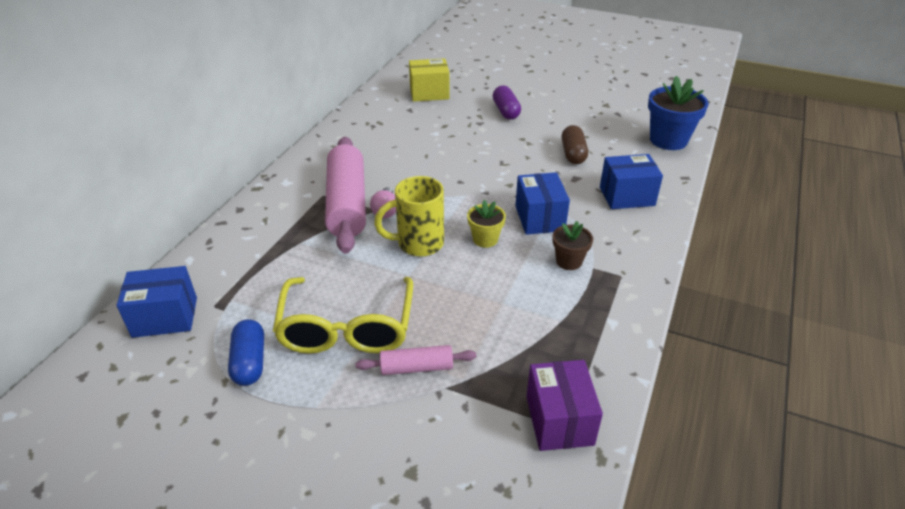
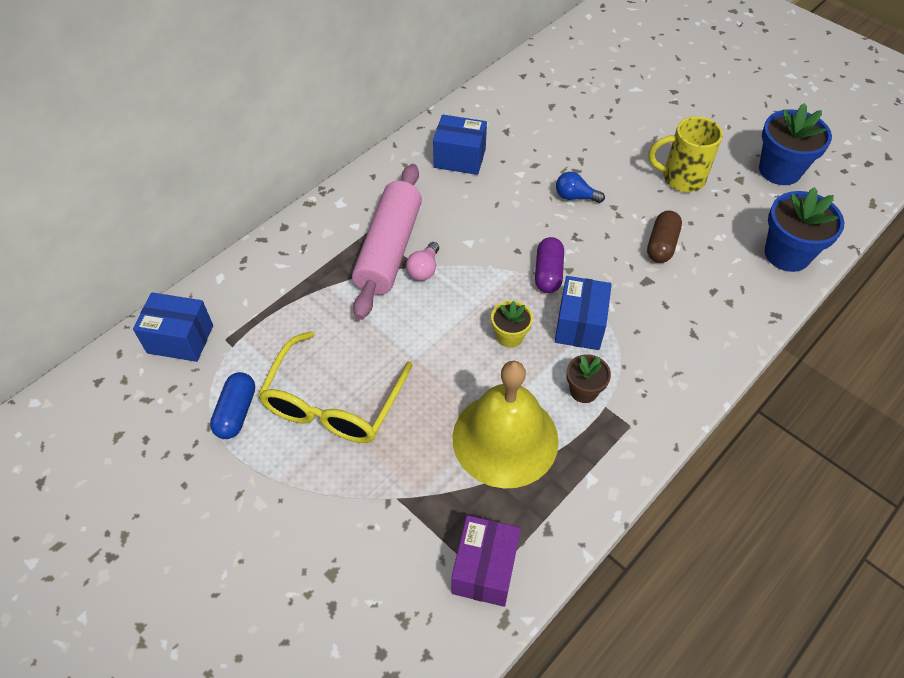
camera: 20 degrees right, 15 degrees up
pink rolling pin [356,345,476,375] -> none
yellow mug [374,176,444,257] -> yellow mug moved to [649,116,723,192]
yellow box [409,58,450,102] -> none
purple capsule [493,86,521,119] -> purple capsule moved to [535,237,564,293]
blue box [600,154,663,209] -> blue box moved to [433,115,487,175]
none -> yellow bell [452,361,559,488]
none -> blue light bulb [556,172,605,203]
none -> blue flower pot [759,103,832,185]

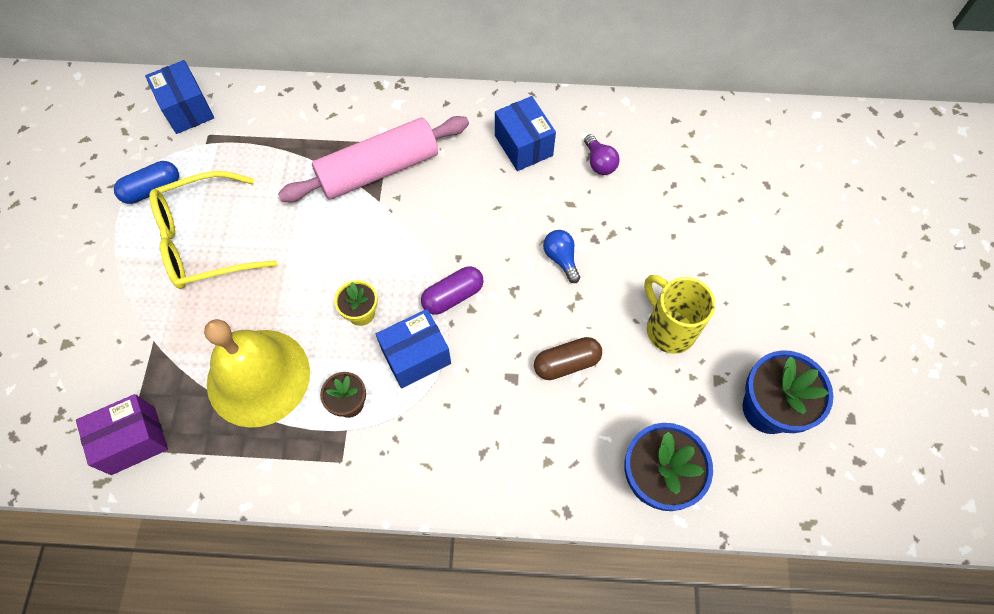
camera: 50 degrees right, 10 degrees up
pink light bulb [406,242,439,281] -> none
none -> purple light bulb [584,134,620,175]

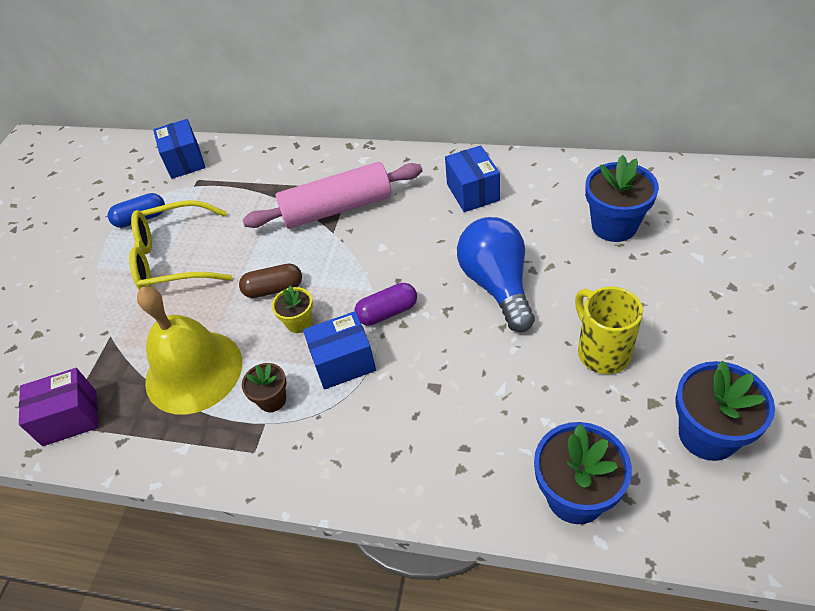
camera: 15 degrees right, 15 degrees down
brown capsule [534,337,602,380] -> brown capsule moved to [239,264,302,298]
blue light bulb [543,230,580,283] -> blue light bulb [457,217,535,332], size x2.20
purple light bulb [584,134,620,175] -> none
none -> blue flower pot [585,155,659,242]

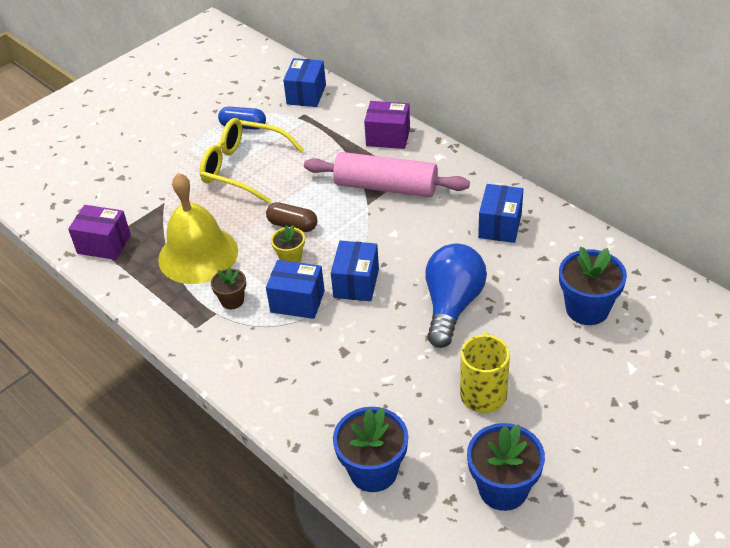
camera: 30 degrees right, 5 degrees down
purple capsule [354,283,417,326] -> blue box [331,241,379,301]
none -> purple box [364,101,410,149]

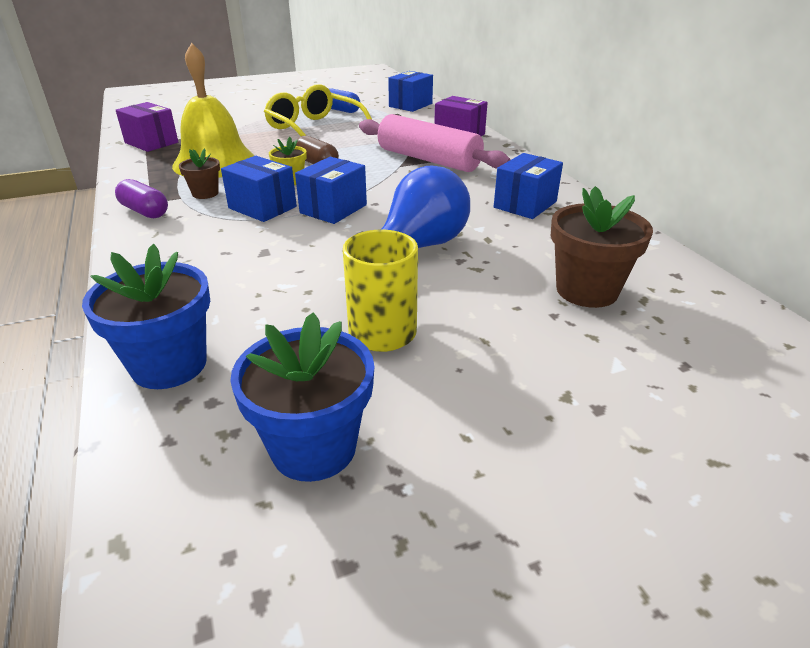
camera: 20 degrees right, 10 degrees down
blue flower pot [559,247,627,325] -> brown flower pot [551,186,653,308]
none -> purple capsule [115,179,168,218]

